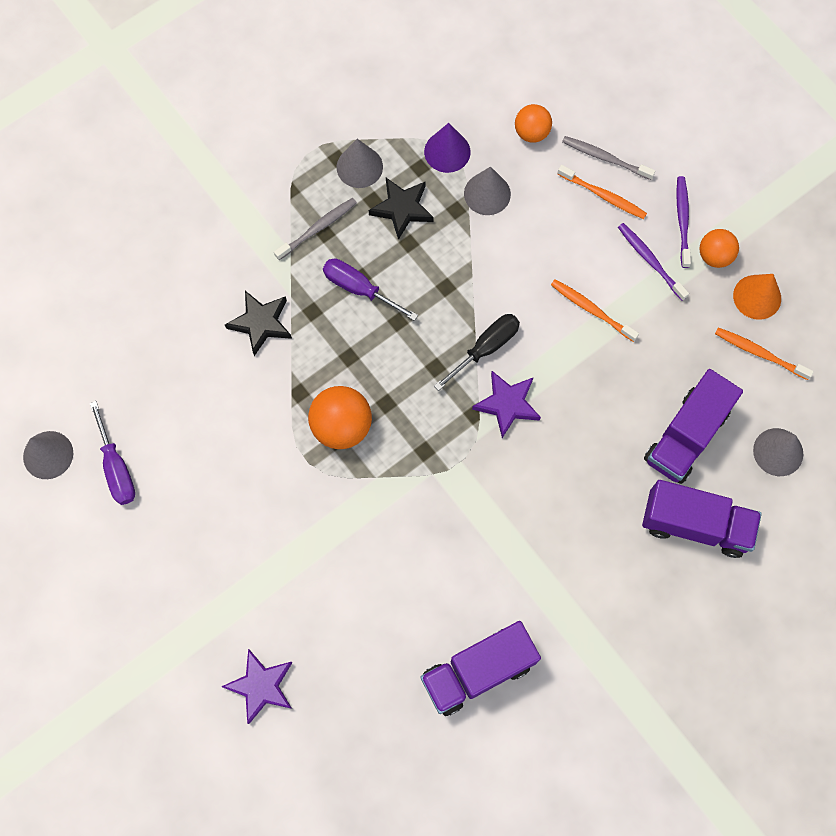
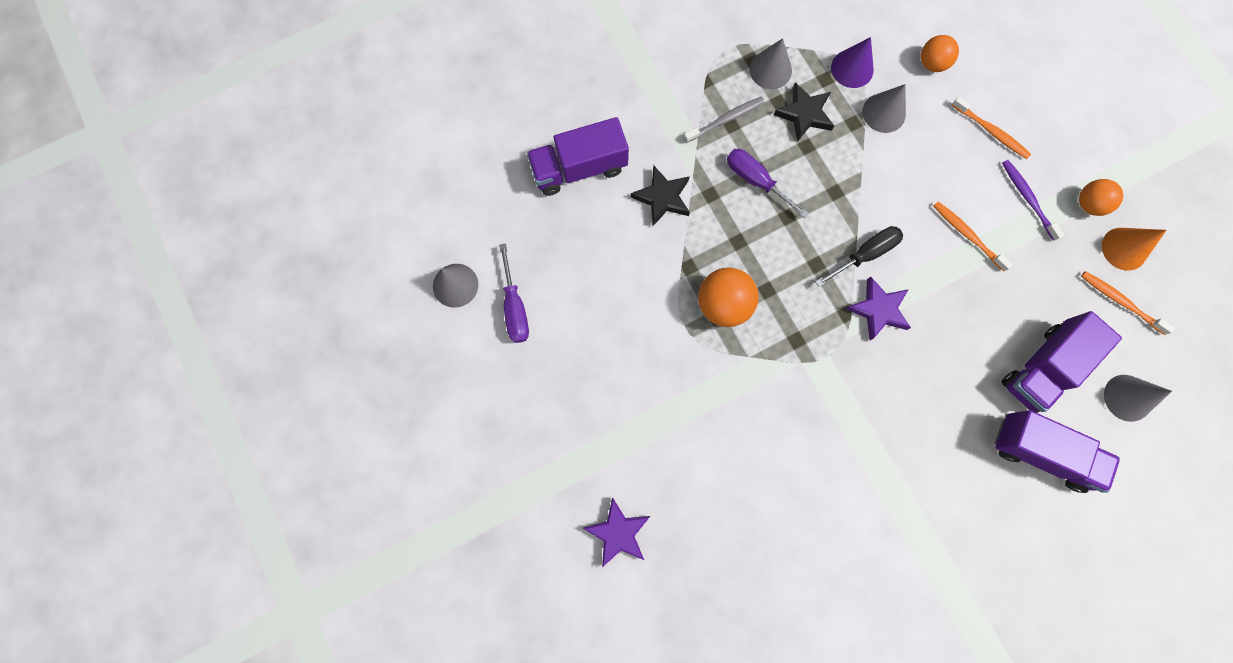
camera: 10 degrees right, 5 degrees up
purple truck [420,621,541,716] -> purple truck moved to [527,117,629,196]
grey toothbrush [562,136,655,180] -> none
purple toothbrush [676,176,691,268] -> none

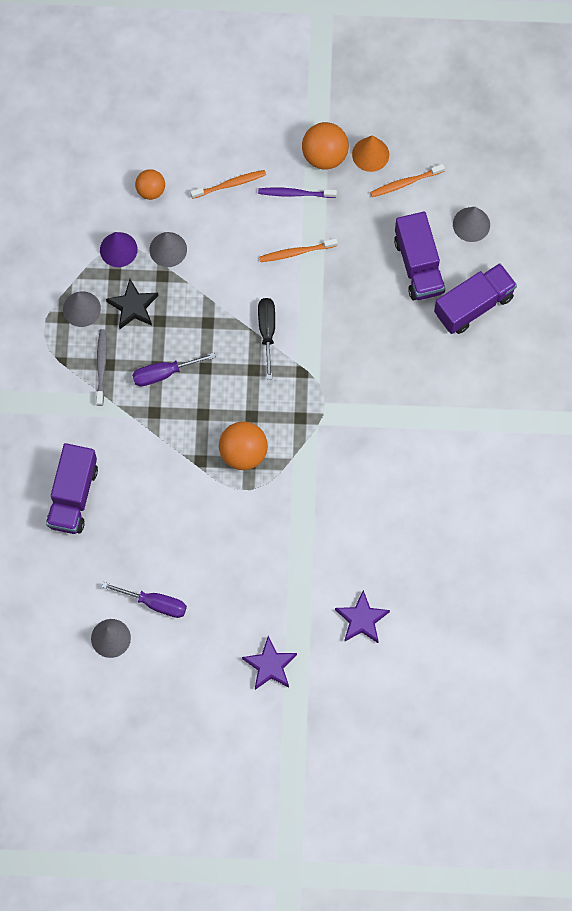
camera: 60 degrees left, 5 degrees down
black star [631,165,690,226] -> none
purple star [846,277,911,340] -> purple star moved to [242,636,297,690]
orange ball [1079,179,1123,216] -> orange ball [302,122,349,170], size x1.56

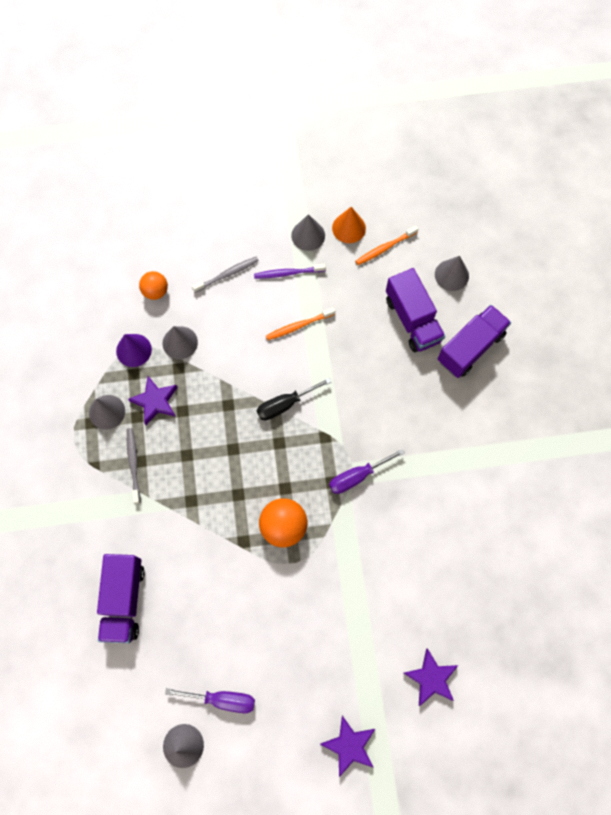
camera: 10 degrees left, 0 degrees up
black star [106,279,159,329] -> purple star [128,376,178,425]
purple screwdriver [132,353,216,386] -> purple screwdriver moved to [329,449,405,494]
orange toothbrush [190,170,266,199] -> grey toothbrush [192,257,259,293]
black screwdriver [258,298,275,380] -> black screwdriver turned 105 degrees counterclockwise [257,378,331,420]
orange ball [302,122,349,170] -> grey cone [291,214,325,251]

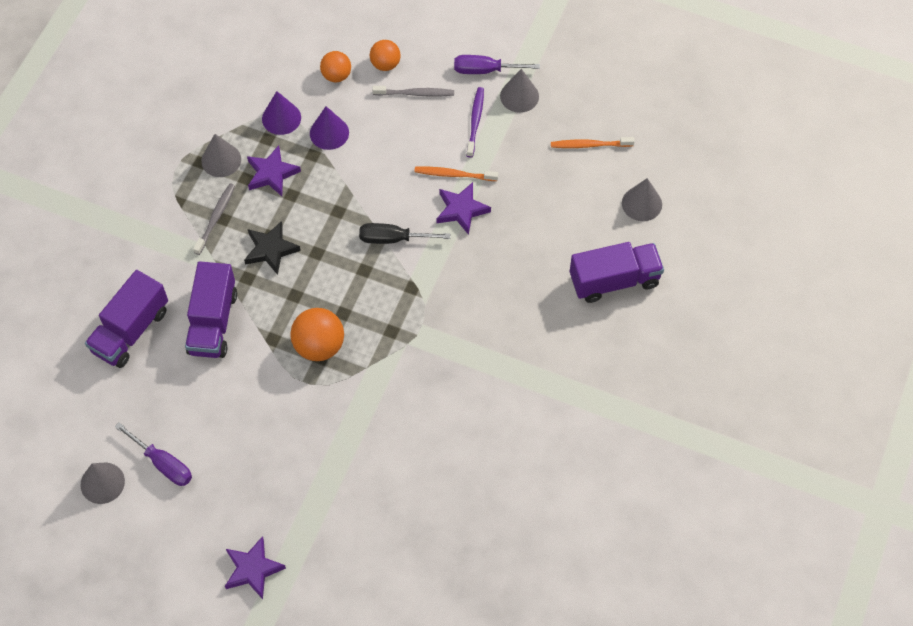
camera: 30 degrees right, 10 degrees down
grey cone [163,326,198,359] -> purple cone [310,106,349,150]
purple toothbrush [254,263,326,279] -> purple toothbrush turned 75 degrees clockwise [467,87,484,158]
purple screwdriver [329,449,405,494] -> purple screwdriver moved to [454,55,540,74]
orange cone [332,207,366,243] -> none
purple truck [386,268,445,352] -> purple truck moved to [185,261,237,358]
purple star [404,648,459,706] -> purple star moved to [437,182,491,235]
none -> black star [244,221,301,275]
none -> orange ball [370,40,401,71]

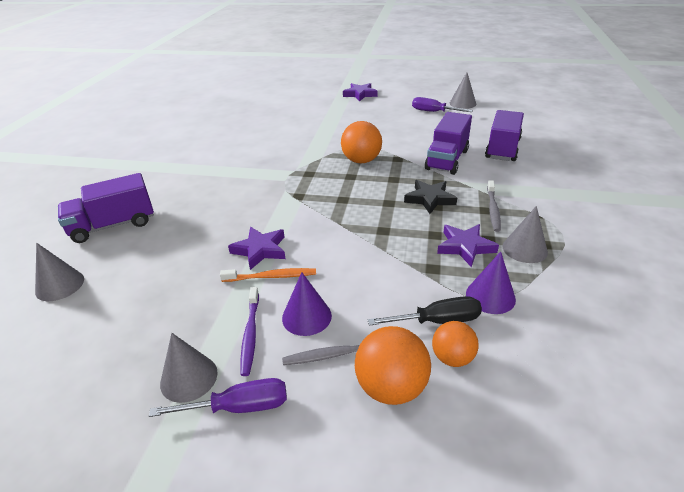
camera: 170 degrees right, 25 degrees down
purple truck [185,261,237,358] -> purple truck turned 150 degrees counterclockwise [425,112,472,175]
purple cone [310,106,349,150] -> purple cone moved to [282,272,332,336]
black screwdriver [359,223,450,244] -> black screwdriver moved to [368,296,482,326]
orange ball [370,40,401,71] -> orange ball [355,326,431,405], size x1.56
orange toothbrush [551,137,635,148] -> none

